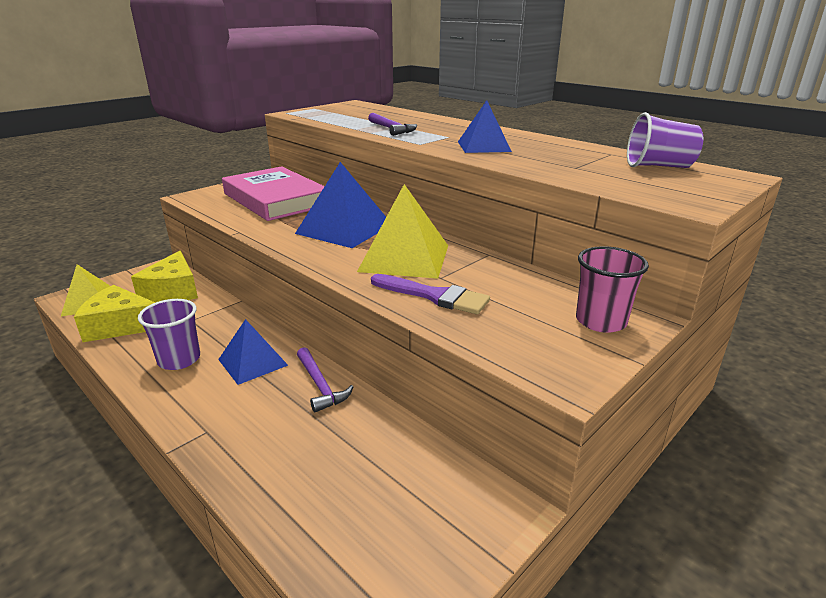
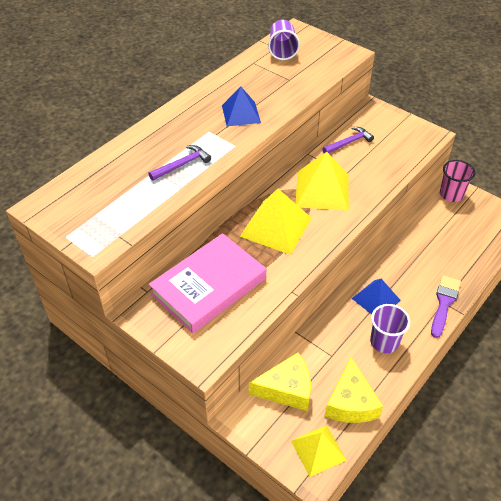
camera: 95 degrees left, 20 degrees up
blue pyramid [295,162,386,248] -> yellow pyramid [240,189,312,255]
purple hammer [297,347,353,412] -> purple hammer moved to [322,127,374,153]
purple brush [371,274,490,314] -> purple brush moved to [431,275,461,338]
pink cup [576,246,649,333] -> pink cup moved to [440,160,475,202]

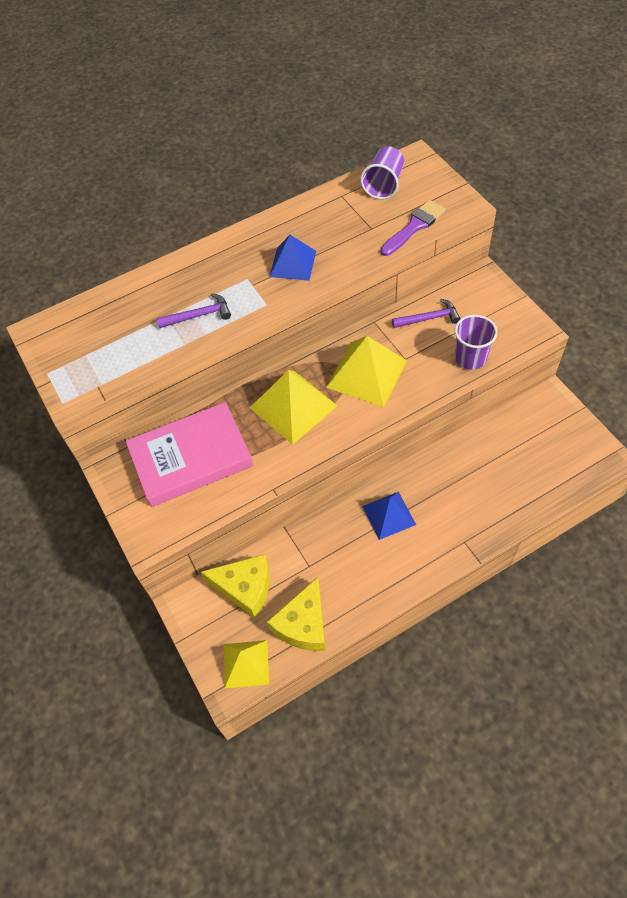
camera: 25 degrees right, 10 degrees up
purple cup [370,304,410,353] -> purple cup moved to [455,315,497,370]
purple brush [431,275,461,338] -> purple brush moved to [381,200,446,256]
pink cup [440,160,475,202] -> none

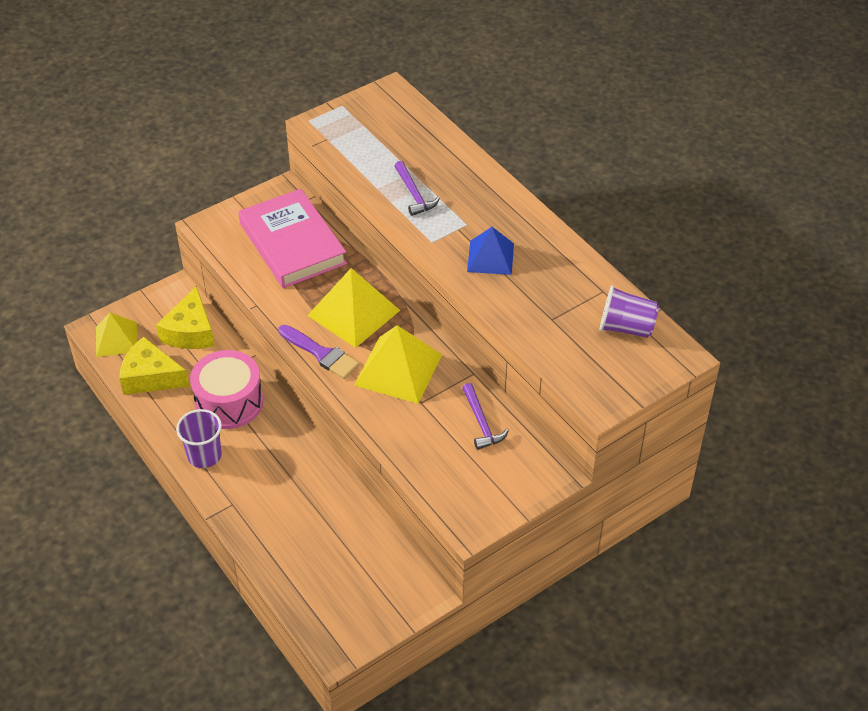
camera: 80 degrees right, 10 degrees down
blue pyramid [362,492,416,540] -> none
purple brush [381,200,446,256] -> purple brush moved to [278,325,360,379]
purple cup [455,315,497,370] -> purple cup moved to [176,409,222,468]
none -> pink drum [190,350,263,429]

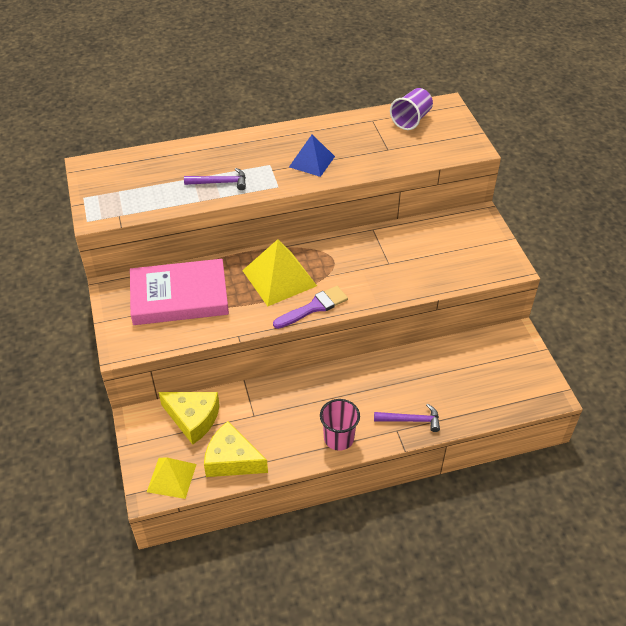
camera: 70 degrees left, 0 degrees up
yellow cheese [119,337,189,395] -> yellow cheese turned 75 degrees clockwise [204,421,268,477]
purple cup [176,409,222,468] -> pink cup [320,399,360,451]
pink drum [190,350,263,429] -> none
yellow pyramid [354,325,442,404] -> none
purple hammer [462,383,509,450] -> purple hammer moved to [374,404,440,432]

